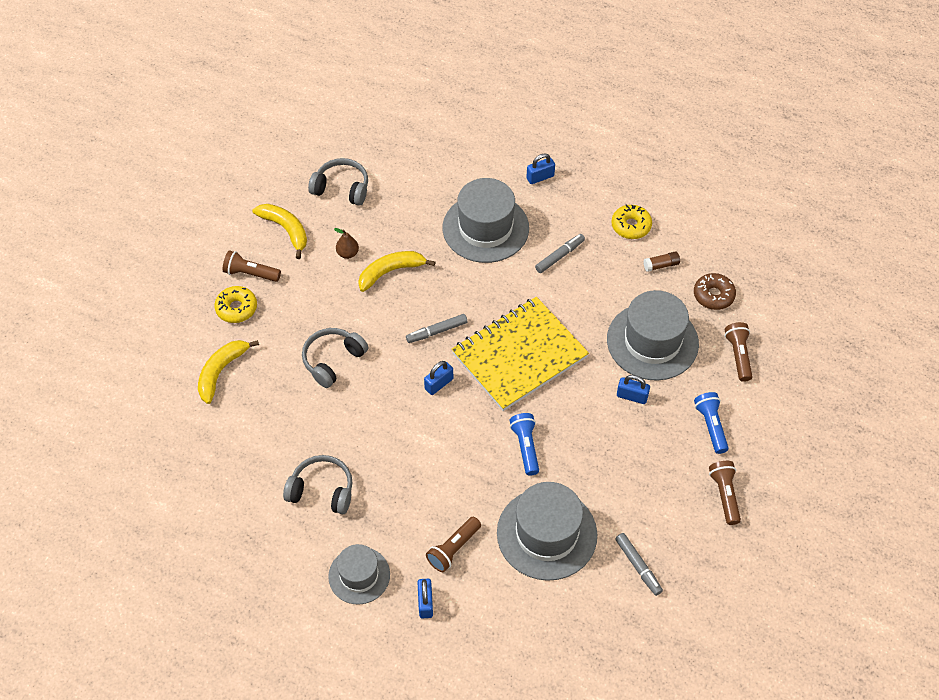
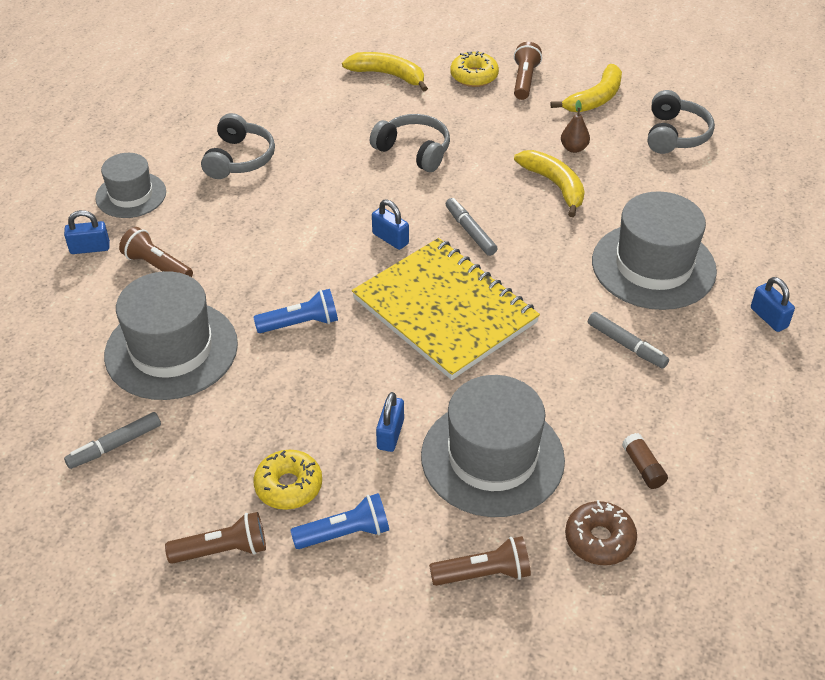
camera: 85 degrees right, 10 degrees down
yellow donut [611,204,652,239] -> yellow donut moved to [253,450,322,510]

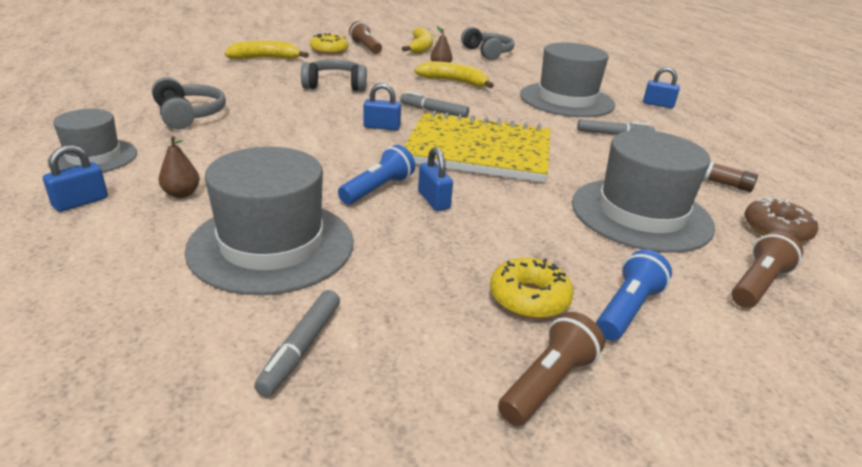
camera: 40 degrees left, 15 degrees down
brown flashlight [119,227,193,277] -> brown pear [158,136,200,198]
blue padlock [376,392,404,452] -> blue padlock moved to [418,147,453,211]

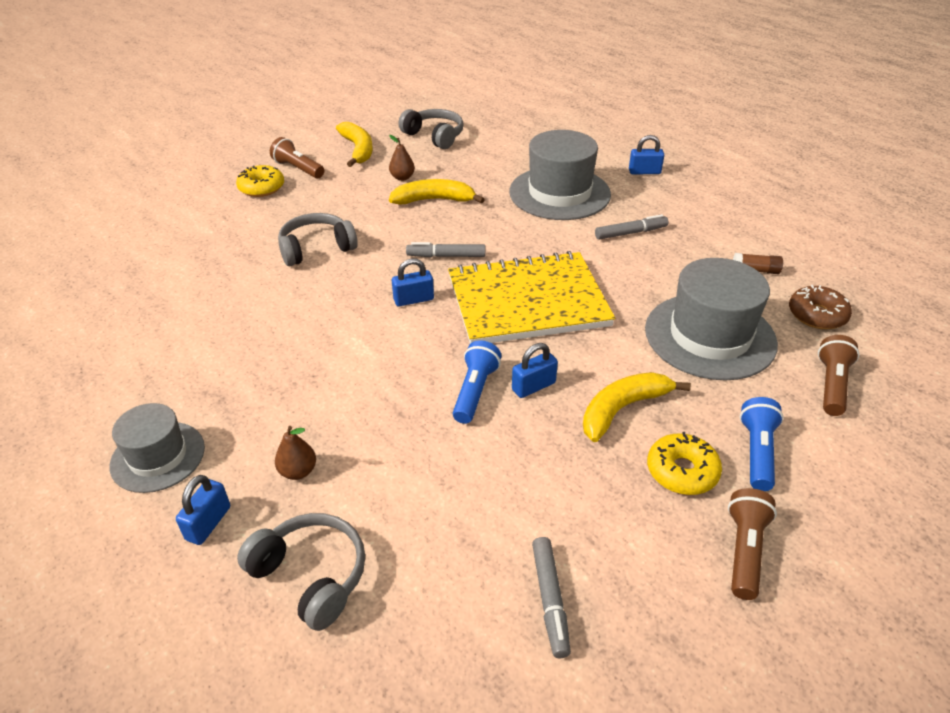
camera: 20 degrees left, 10 degrees up
grey headphones [152,77,226,129] -> grey headphones moved to [237,513,365,631]
grey hat [185,147,354,295] -> none
yellow banana [225,41,309,60] -> yellow banana moved to [583,372,691,442]
blue padlock [418,147,453,211] -> blue padlock turned 75 degrees counterclockwise [512,343,558,398]

